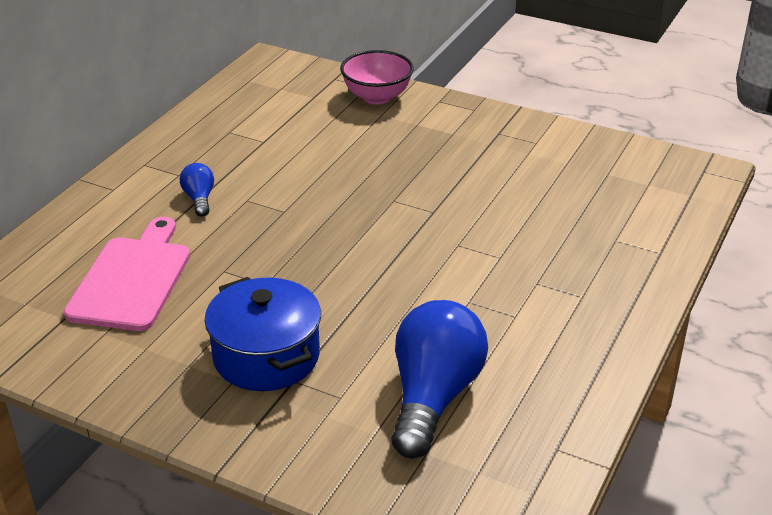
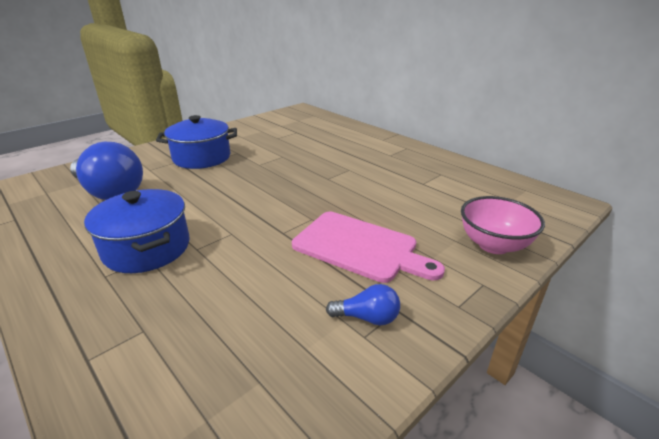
camera: 110 degrees right, 5 degrees down
pink cutting board [64,217,190,331] -> pink cutting board moved to [292,212,445,283]
blue light bulb [180,163,214,217] -> blue light bulb moved to [326,284,400,325]
none -> blue pot [84,189,190,273]

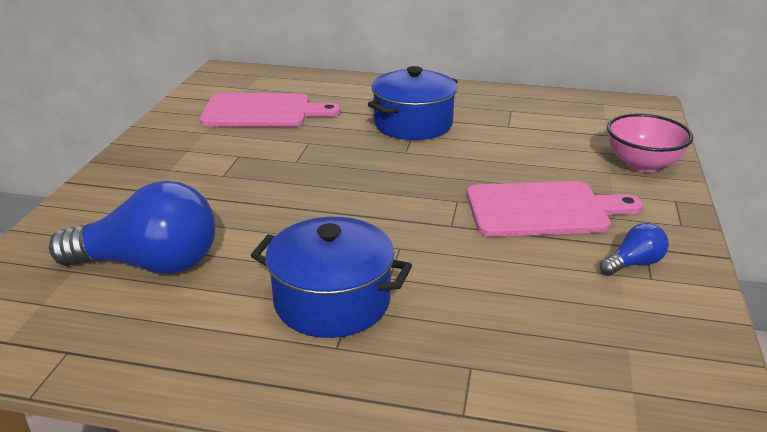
camera: 35 degrees left, 0 degrees up
blue pot [156,115,237,169] -> blue pot moved to [368,66,458,140]
none -> pink cutting board [200,93,341,127]

